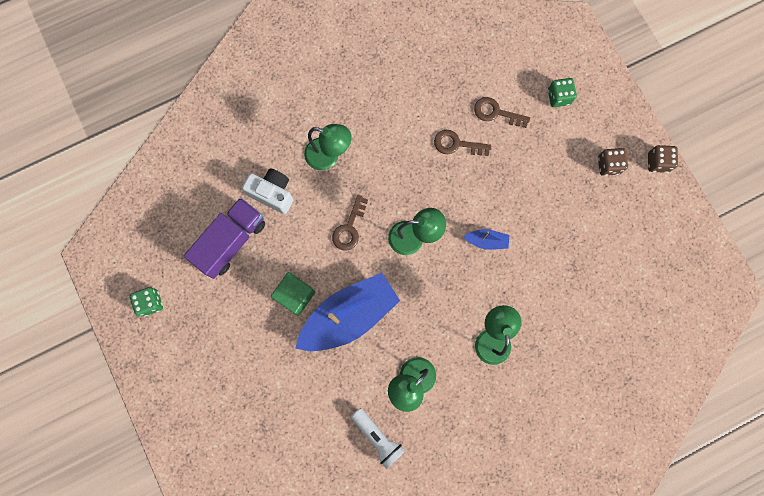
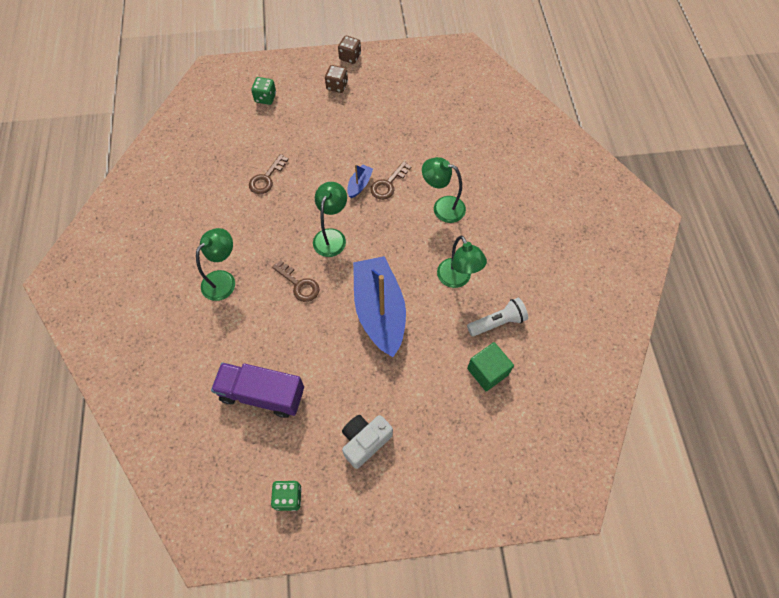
camera: 70 degrees left, 15 degrees down
purple truck [183,198,265,279] -> purple truck turned 45 degrees counterclockwise [211,362,304,418]
white camera [242,168,293,214] -> white camera moved to [342,415,393,469]
green cube [271,272,315,316] -> green cube moved to [467,342,514,391]
brown key [474,97,530,128] -> brown key moved to [370,161,411,200]

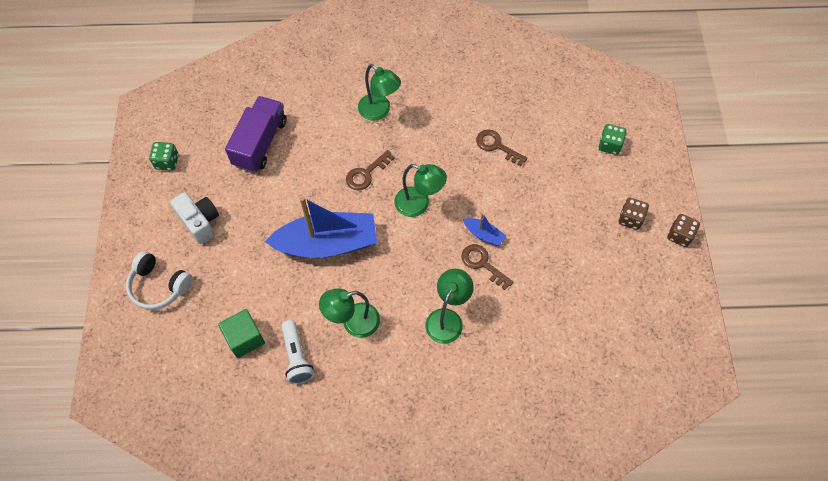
camera: 95 degrees right, 0 degrees up
none -> white headphones [126,251,192,310]

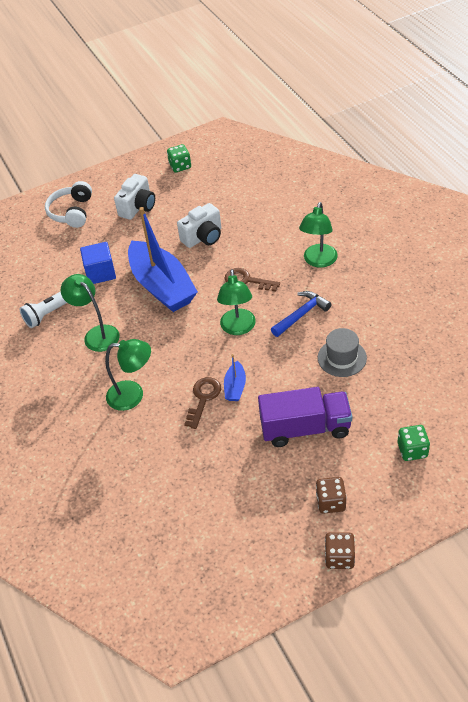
camera: 70 degrees right, 15 degrees down
green cube [218,309,265,358] -> none
purple truck [225,96,287,173] -> purple truck moved to [258,387,352,447]
brown key [476,129,528,166] -> grey hat [318,328,367,377]
none -> blue cube [80,242,116,284]
none -> white camera [177,203,221,248]
none -> blue hammer [271,291,331,337]

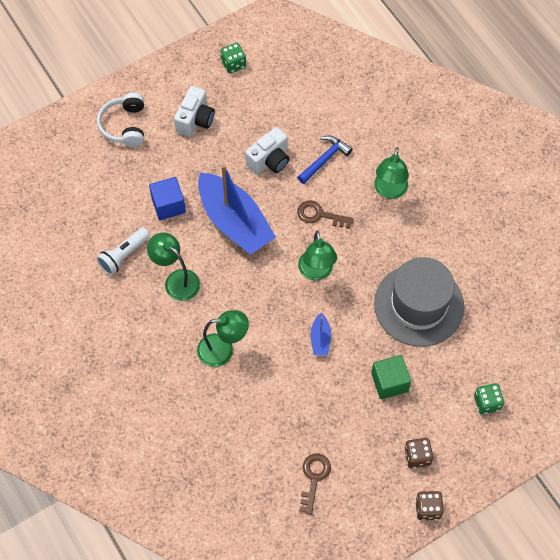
camera: 10 degrees left, 15 degrees up
brown key [184,377,221,429] -> brown key moved to [299,454,331,515]
purple truck [258,387,352,447] -> green cube [371,355,411,399]
blue hammer [271,291,331,337] -> blue hammer moved to [297,136,353,184]
grey hat [318,328,367,377] -> grey hat [374,257,464,347], size x1.93

